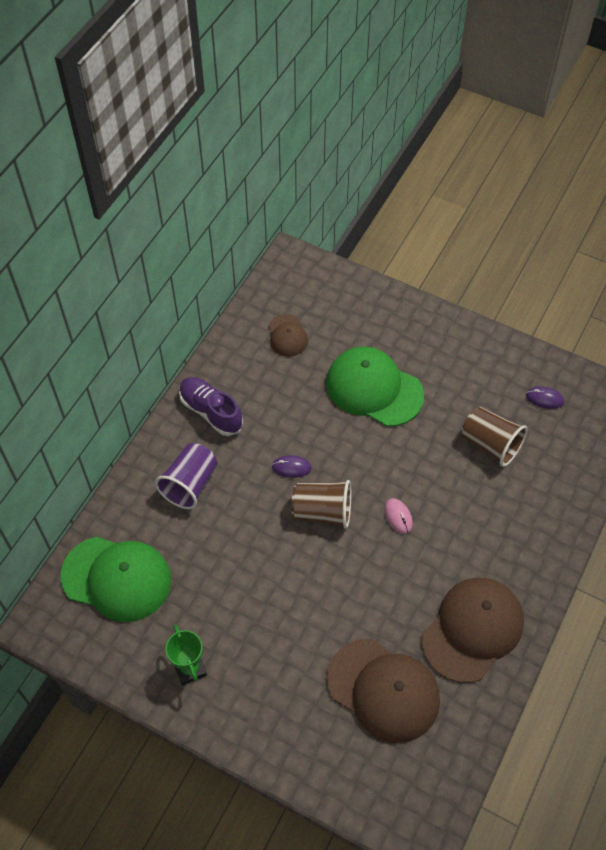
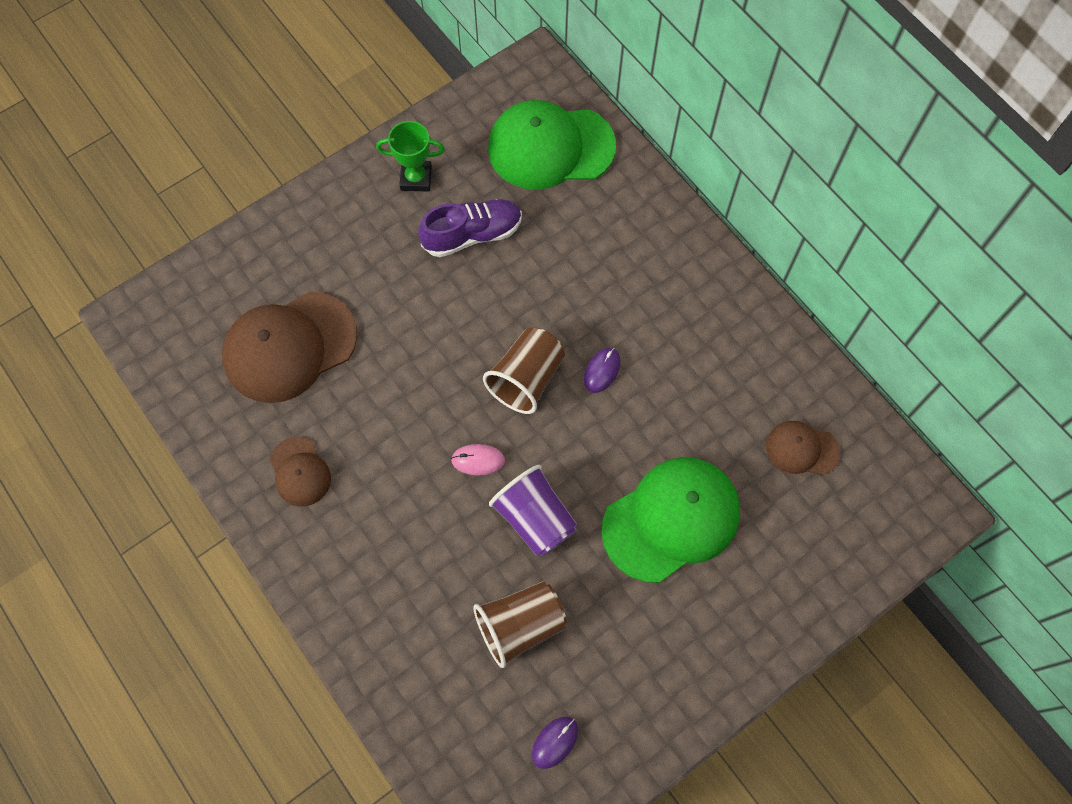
camera: 115 degrees right, 10 degrees up
green cap [61,537,171,622] -> green cap turned 45 degrees clockwise [488,100,616,190]
purple cup [155,443,217,509] -> purple cup moved to [489,465,578,556]
purple shoe [179,377,243,436] -> purple shoe moved to [418,199,522,257]
brown cap [422,578,524,683] -> brown cap [270,437,331,507], size x0.52

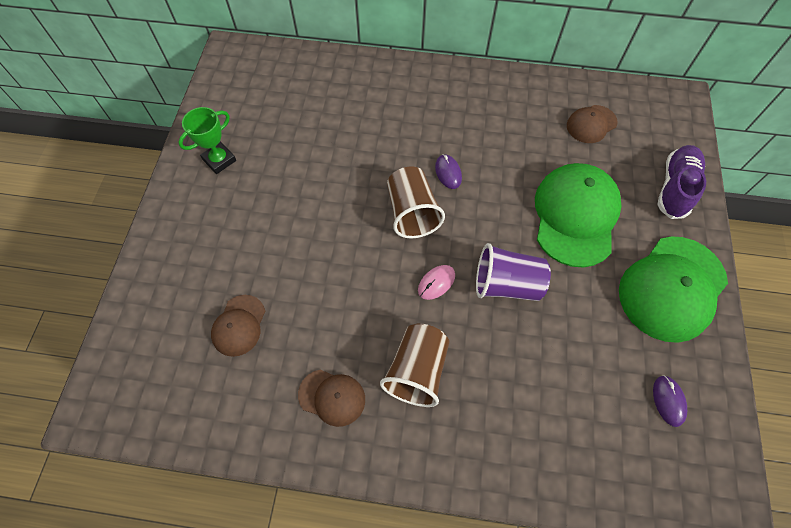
camera: 45 degrees left, 5 degrees down
brown cap [222,292,357,403] -> brown cap [211,295,265,357], size x0.52
purple shoe [418,199,522,257] -> purple shoe moved to [657,145,706,219]
brown cup [473,581,567,668] -> brown cup moved to [380,324,450,407]
green cap [488,100,616,190] -> green cap moved to [619,236,728,343]

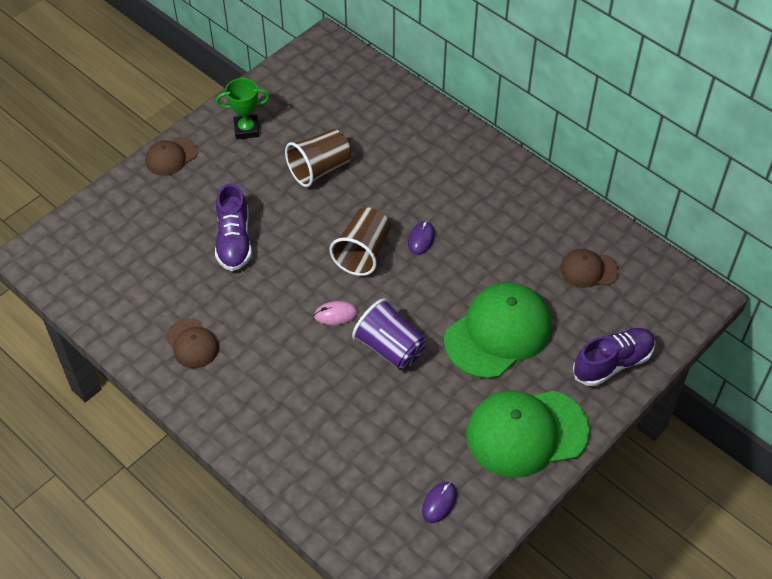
camera: 35 degrees right, 10 degrees down
brown cap [211,295,265,357] -> brown cap moved to [145,137,198,176]
brown cup [380,324,450,407] -> brown cup moved to [285,129,351,187]
none -> purple shoe [215,183,252,271]

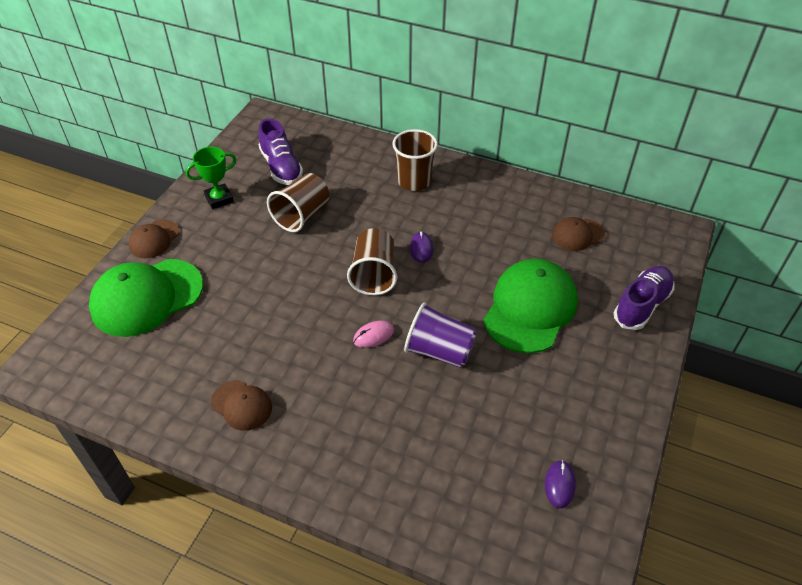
camera: 20 degrees left, 5 degrees down
purple shoe [215,183,252,271] -> purple shoe moved to [259,119,303,185]
green cap [466,390,589,478] -> green cap moved to [89,259,203,337]
none -> brown cup [392,129,438,191]

